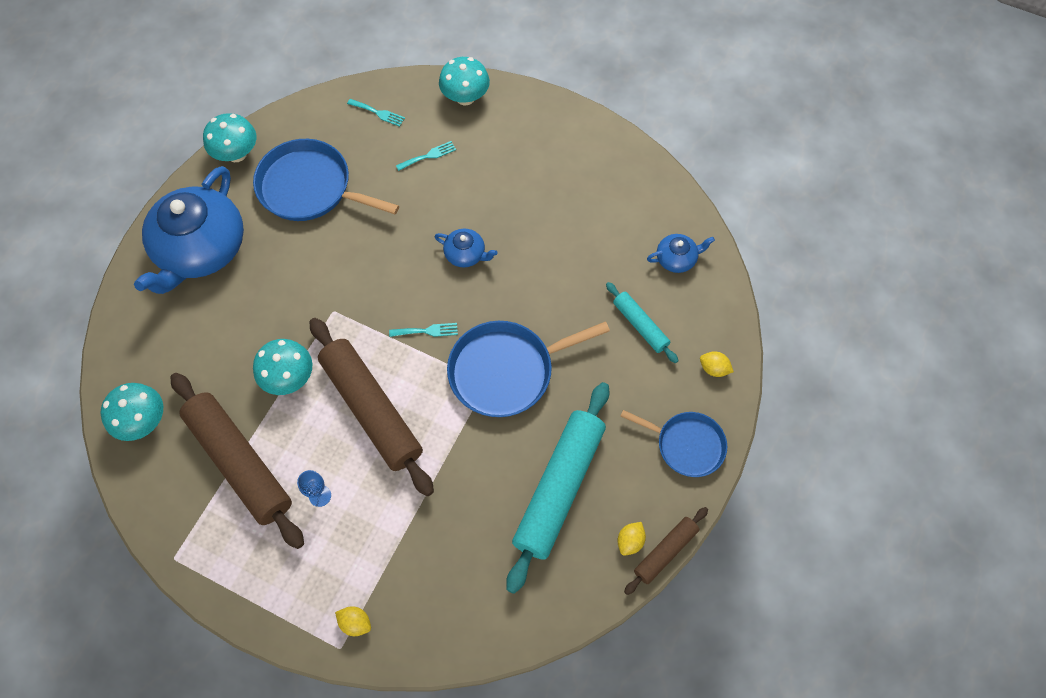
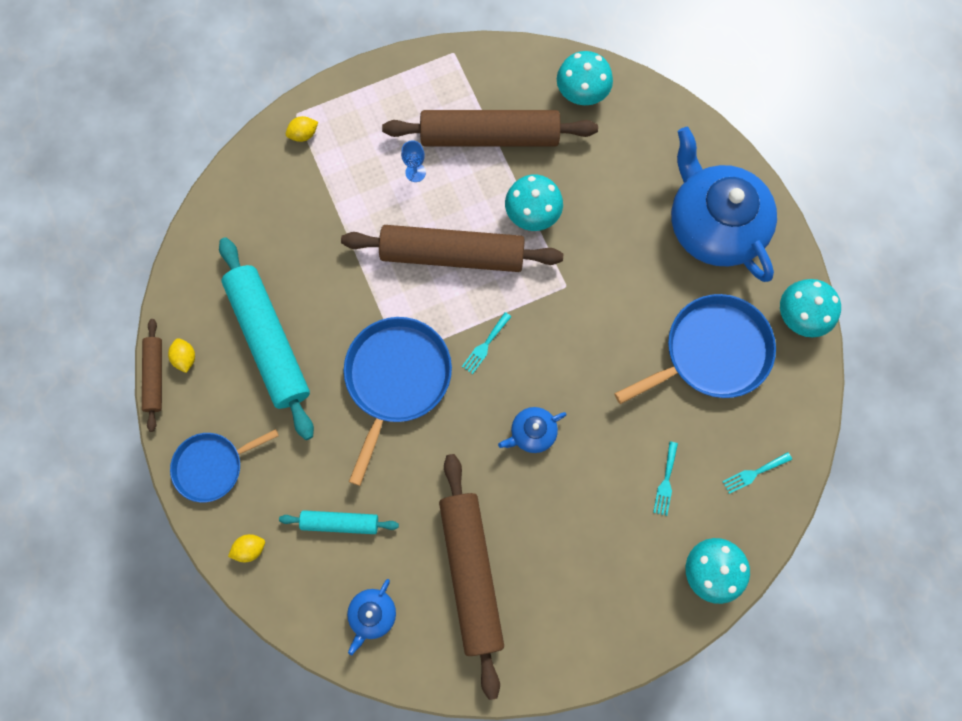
camera: 130 degrees right, 10 degrees up
none -> brown rolling pin [439,454,504,700]

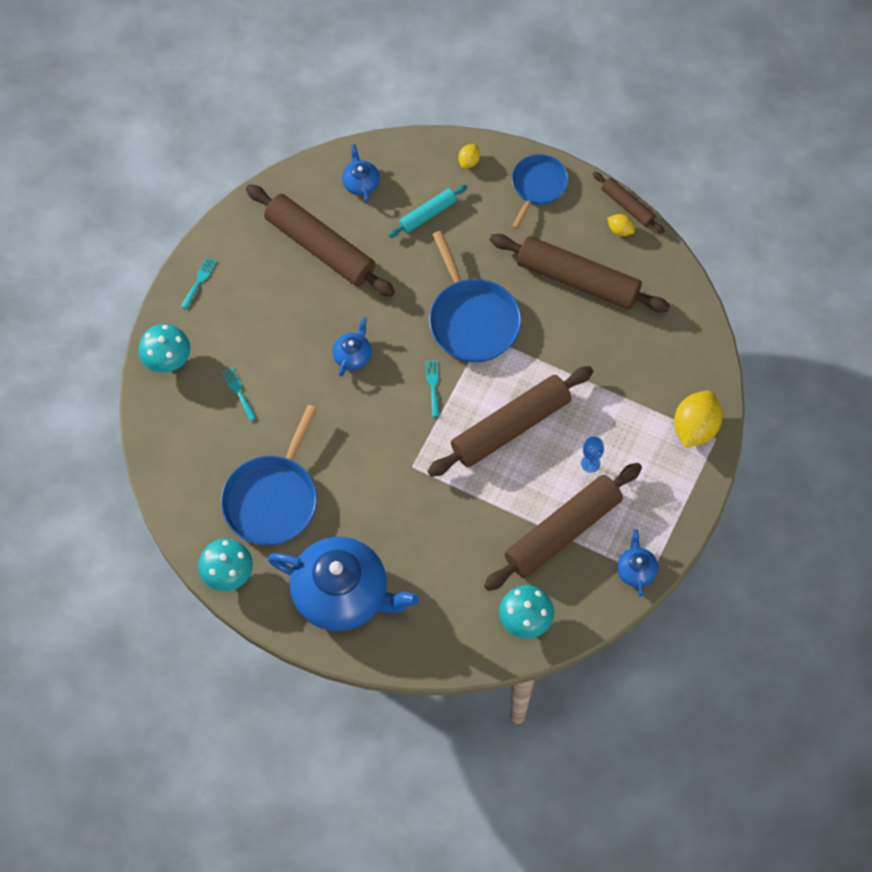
camera: 140 degrees right, 10 degrees down
turquoise rolling pin [219,237,314,440] -> brown rolling pin [490,234,670,313]
yellow lemon [286,116,318,142] -> yellow lemon [674,391,722,448], size x2.06
turquoise mushroom [505,175,563,231] -> none
turquoise fork [722,452,792,494] -> turquoise fork moved to [181,257,217,309]
none -> blue teapot [617,529,658,597]

